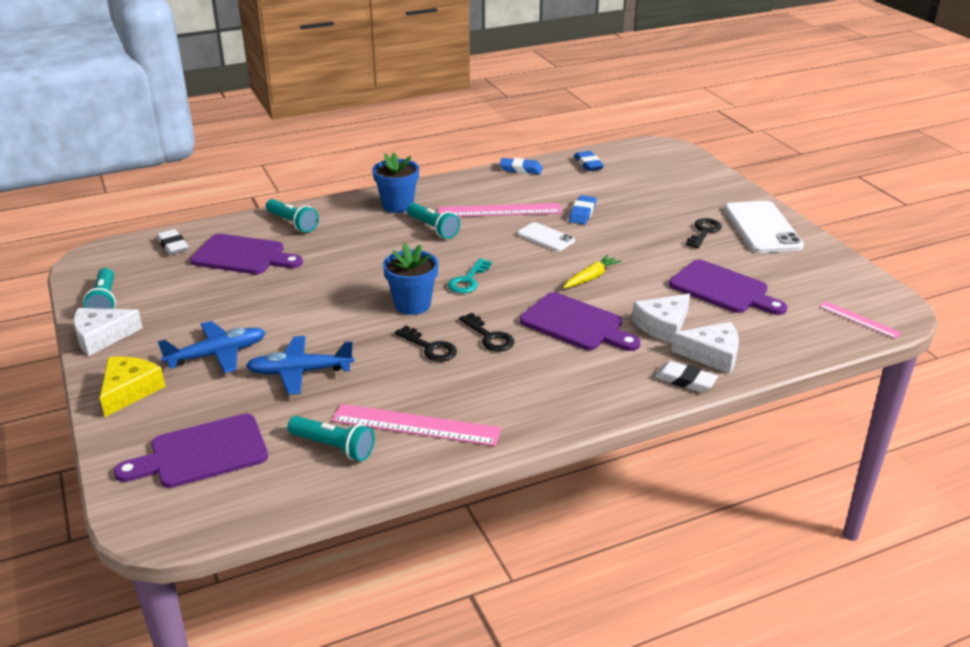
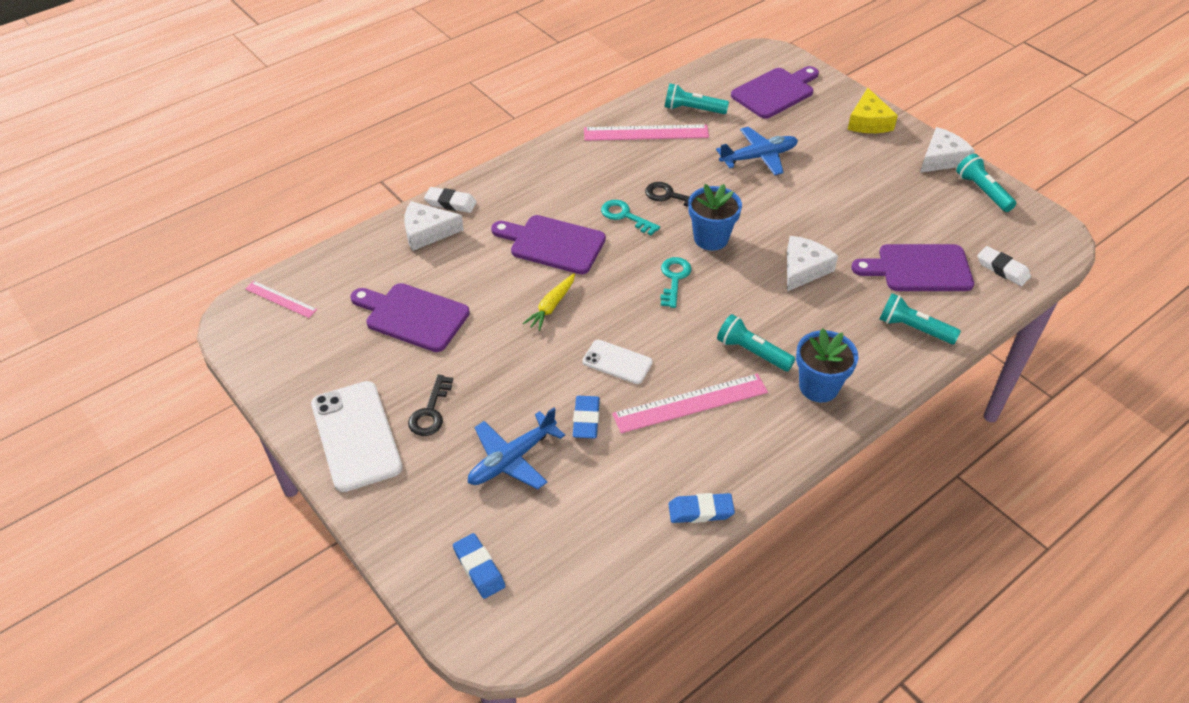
camera: 165 degrees right, 15 degrees up
blue plane [158,321,266,373] -> blue plane moved to [468,407,565,490]
black key [459,313,514,352] -> turquoise key [601,200,660,236]
blue eraser [574,151,604,171] -> blue eraser moved to [453,533,505,599]
white cheese [632,294,690,343] -> white cheese moved to [787,236,838,292]

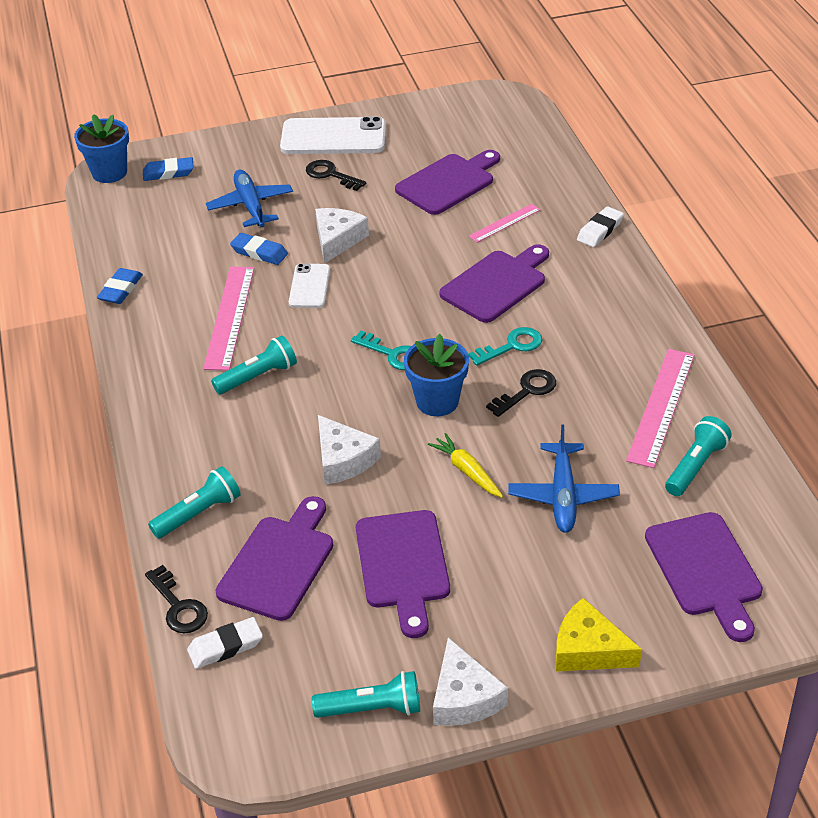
camera: 115 degrees right, 5 degrees down
pink ruler [245,281,317,318] -> pink ruler moved to [469,204,541,243]
white cheese [404,201,464,251] -> white cheese moved to [315,208,369,264]
yellow carrot [523,273,575,331] -> yellow carrot moved to [428,433,503,498]
white phone [583,340,653,384] -> white phone turned 45 degrees counterclockwise [289,263,330,308]
blue flower pot [796,328,858,402] -> blue flower pot moved to [74,114,129,183]
none -> black key [145,565,208,633]
none -> purple cutting board [356,510,450,638]

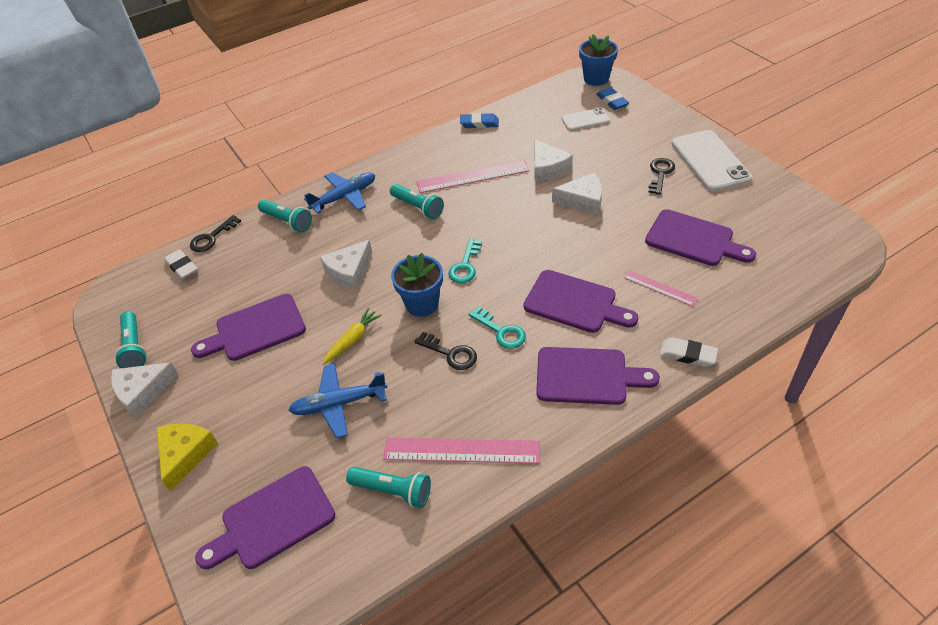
camera: 75 degrees right, 5 degrees up
blue plane [206,170,293,227] -> blue plane moved to [304,172,375,214]
purple cutting board [216,496,333,621] -> purple cutting board moved to [536,347,660,405]
blue eraser [230,233,288,265] -> white cheese [534,139,573,181]
white phone [289,263,330,308] -> white phone moved to [562,108,610,131]

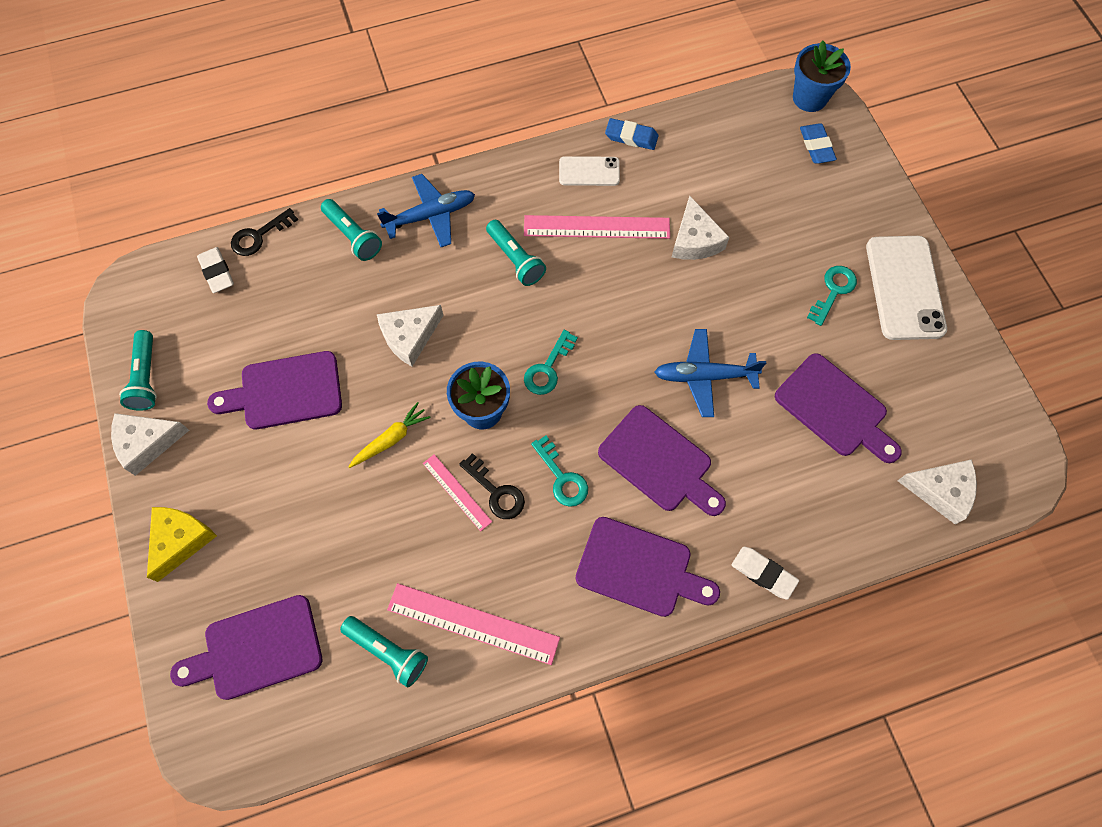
camera: 10 degrees right, 20 degrees up
blue plane [288,363,388,438] -> blue plane moved to [654,329,766,417]
white cheese [552,173,602,215] -> white cheese moved to [897,459,977,525]
white phone [562,108,610,131] -> white phone moved to [559,156,620,186]
pink ruler [623,270,698,306] -> pink ruler moved to [423,454,492,531]
black key [648,158,675,195] -> turquoise key [807,266,857,326]

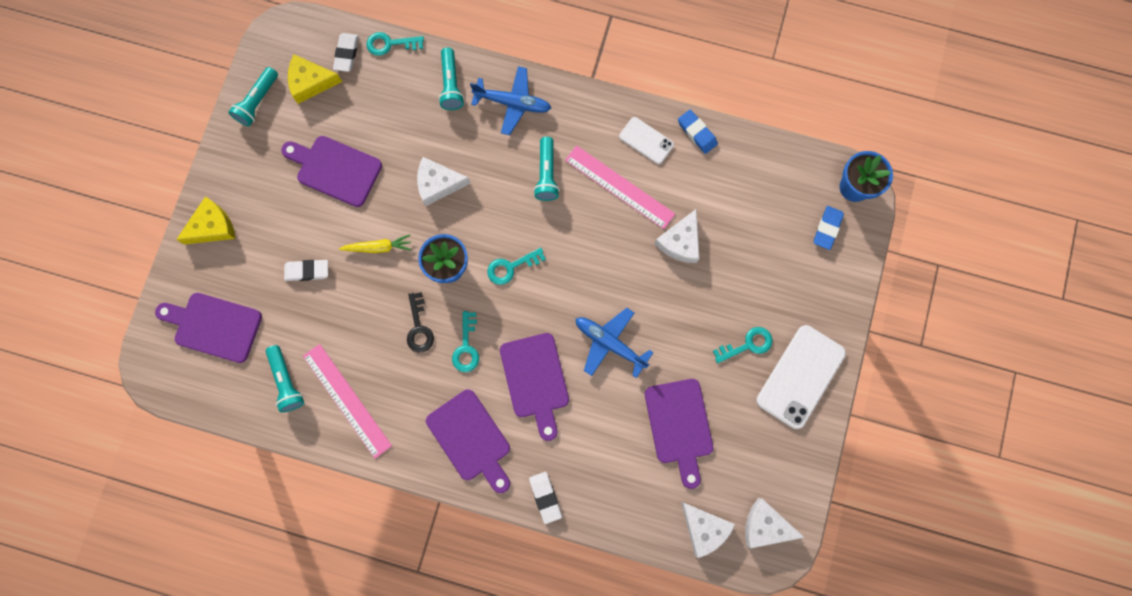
camera: 35 degrees right, 10 degrees up
white cheese [111,413,189,476] -> white cheese moved to [745,498,805,549]
black key [231,208,298,256] -> turquoise key [366,32,424,56]
pink ruler [423,454,492,531] -> none
none -> white eraser [284,260,328,281]
none -> yellow cheese [288,55,342,104]

